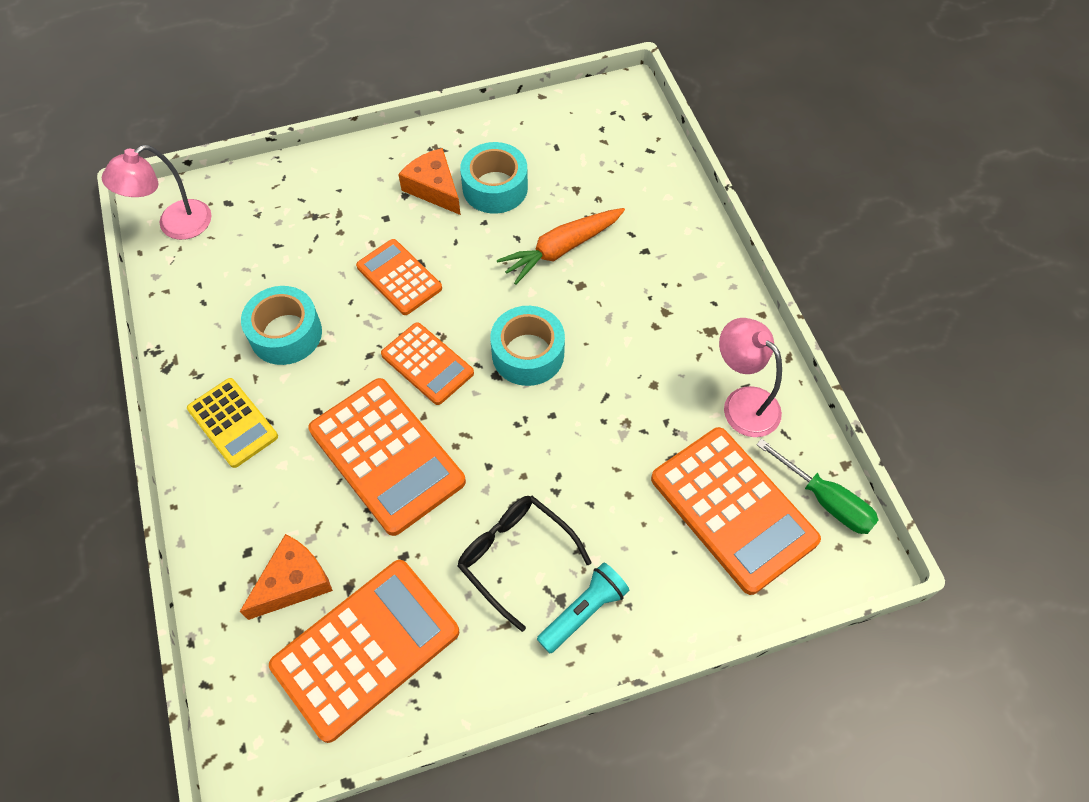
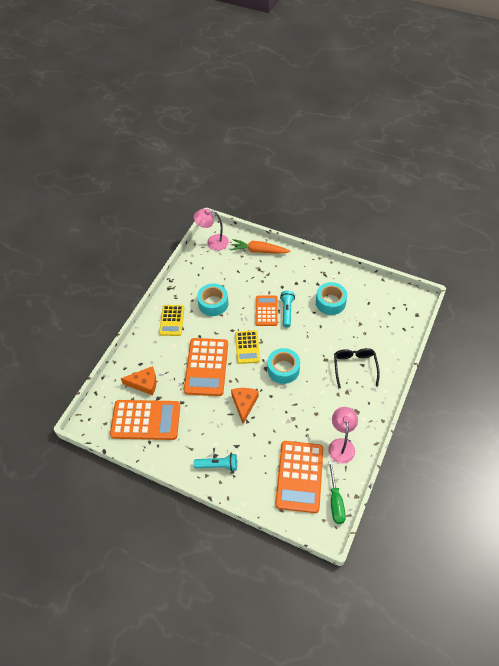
camera: 45 degrees right, 5 degrees down
orange calculator [381,322,474,405] -> yellow calculator [235,330,260,364]
orange cheese [398,148,461,215] -> orange cheese moved to [231,388,259,424]
black glasses [458,496,591,632] -> black glasses moved to [334,348,380,388]
orange carrot [497,208,625,285] -> orange carrot moved to [230,239,291,254]
none -> turquoise flashlight [280,291,295,328]

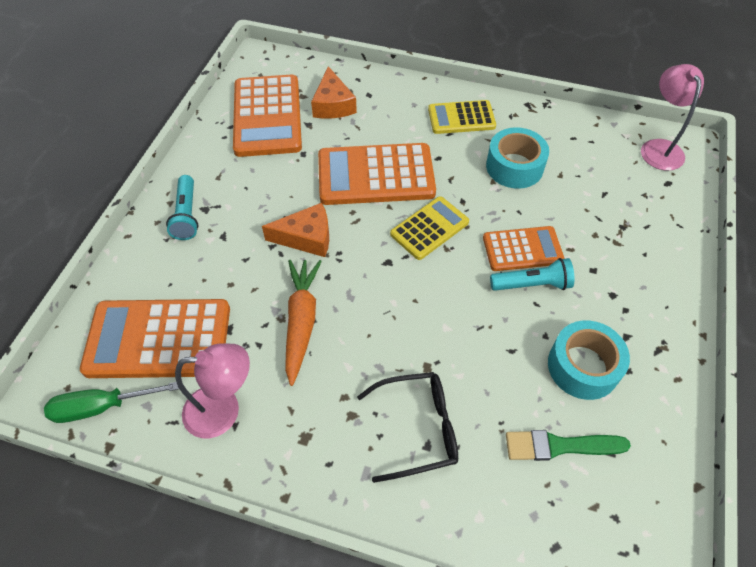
camera: 80 degrees right, 0 degrees up
orange carrot [230,239,291,254] -> orange carrot moved to [285,260,322,386]
yellow calculator [235,330,260,364] -> yellow calculator turned 150 degrees clockwise [390,196,469,260]
turquoise tape [267,348,300,384] -> none
none -> green brush [506,430,631,461]

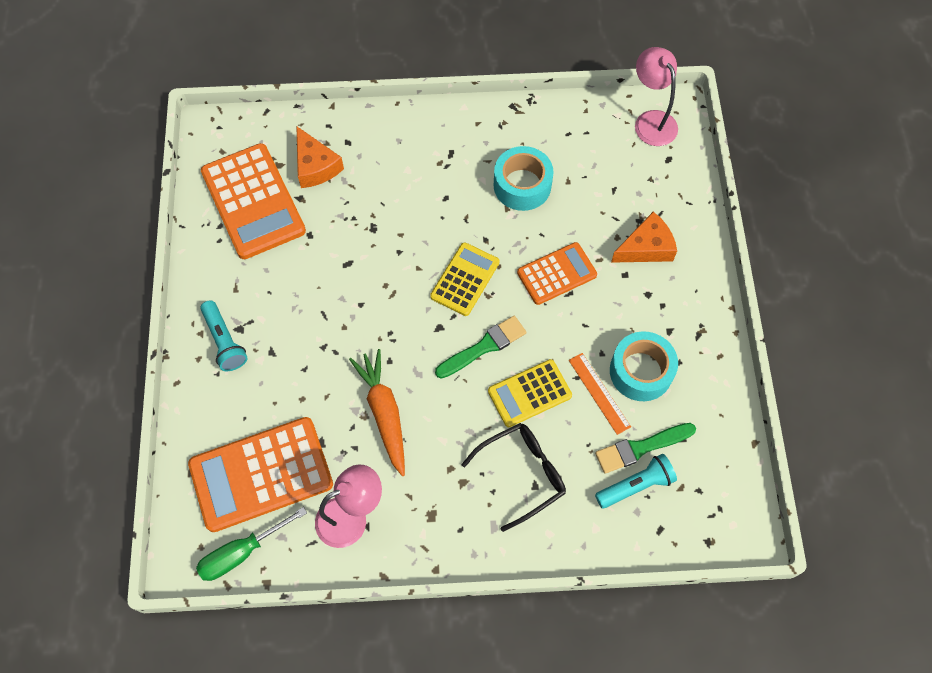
camera: 20 degrees left, 10 degrees up
orange cheese [262,203,329,257] -> orange cheese moved to [611,212,677,263]
orange calculator [318,143,436,205] -> none
yellow calculator [428,100,496,134] -> yellow calculator moved to [488,359,572,427]
turquoise flashlight [490,258,575,291] -> turquoise flashlight moved to [595,454,677,509]
none -> green brush [435,316,527,379]
none -> orange ruler [569,353,631,435]

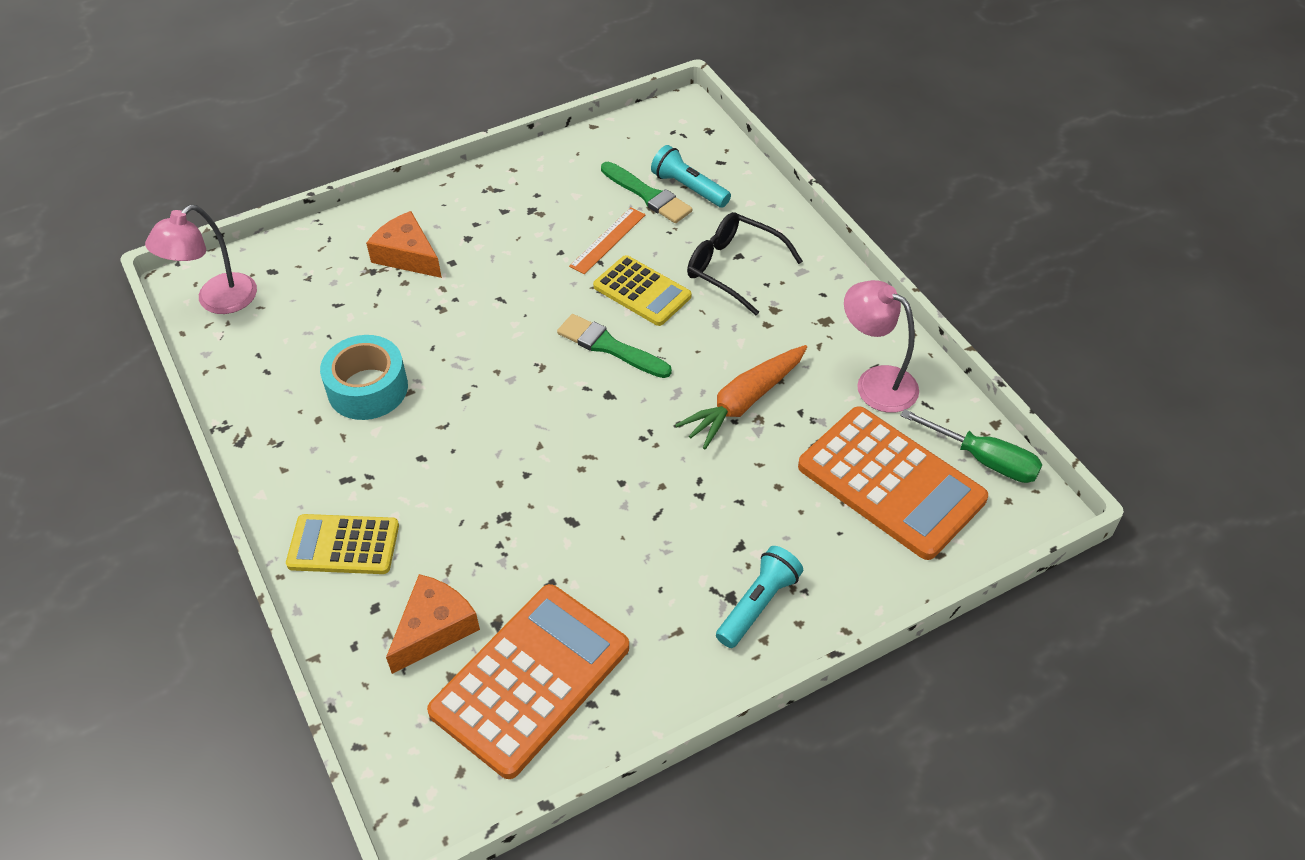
camera: 115 degrees left, 15 degrees down
yellow calculator [430,242,499,316] -> yellow calculator moved to [286,514,399,574]
orange calculator [517,242,597,305] -> none
turquoise tape [610,331,678,401] -> none

